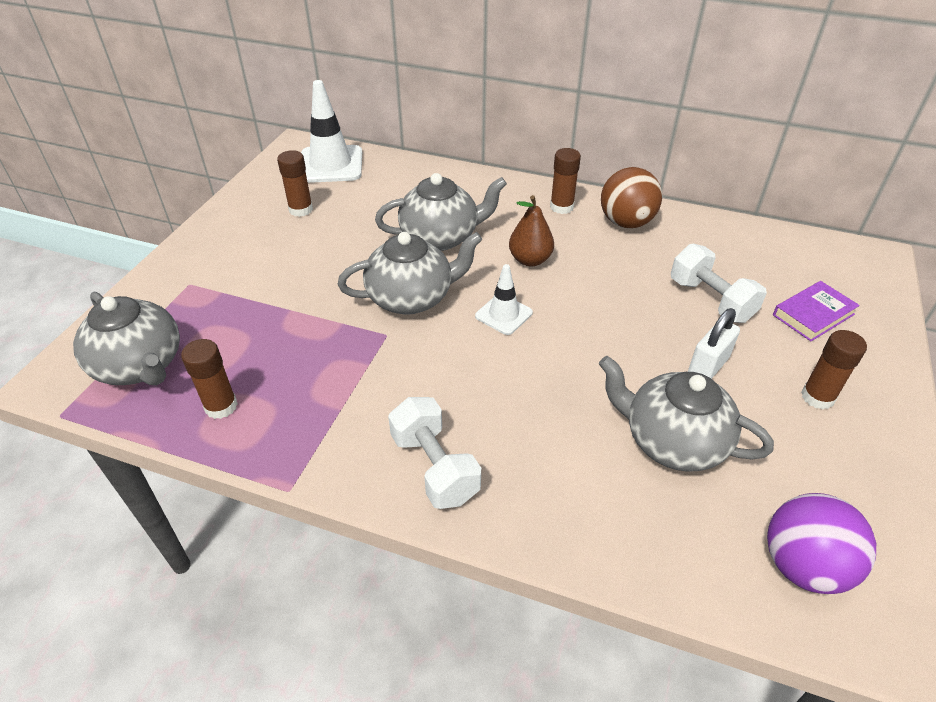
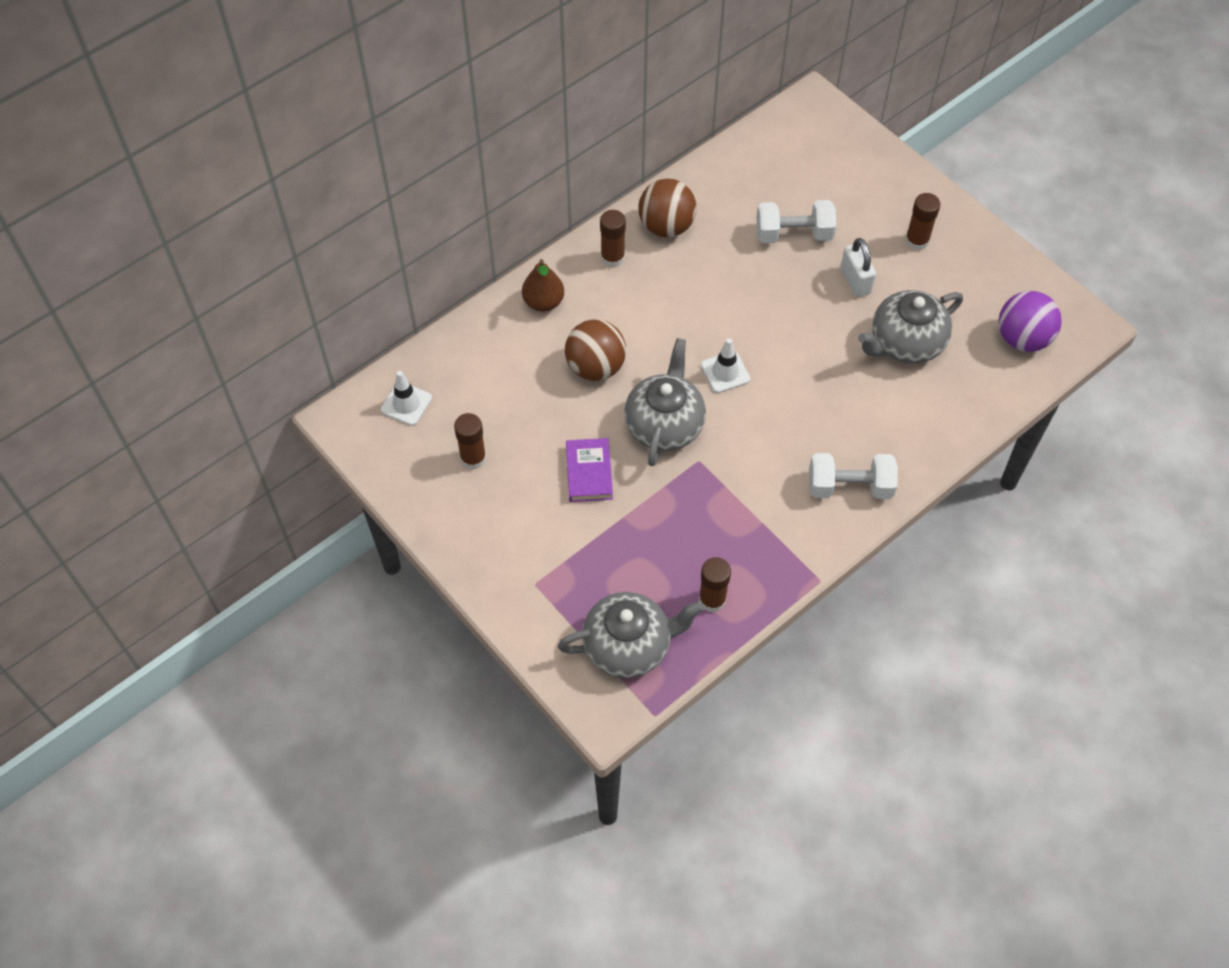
camera: 60 degrees left, 15 degrees up
white traffic cone [301,80,362,183] -> white traffic cone [381,371,432,426], size x0.56
grey teapot [375,173,507,251] -> brown ball [565,319,626,381]
brown pear [509,195,554,266] -> brown pear moved to [522,259,564,312]
purple book [773,281,860,341] -> purple book moved to [566,438,613,502]

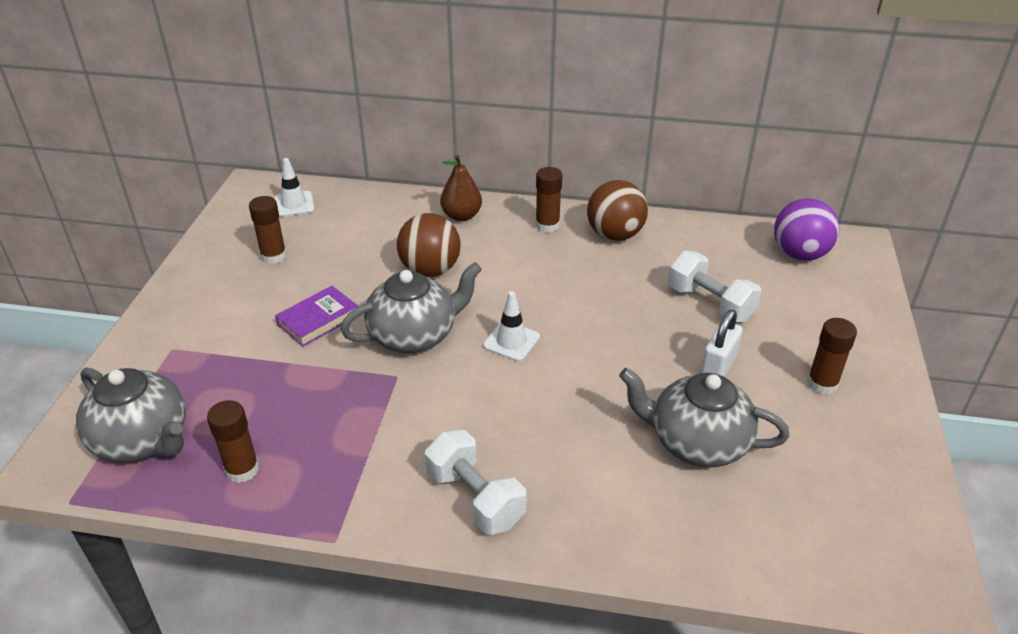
camera: 50 degrees right, 20 degrees down
purple ball [999,291,1062,352] -> purple ball moved to [774,198,840,261]

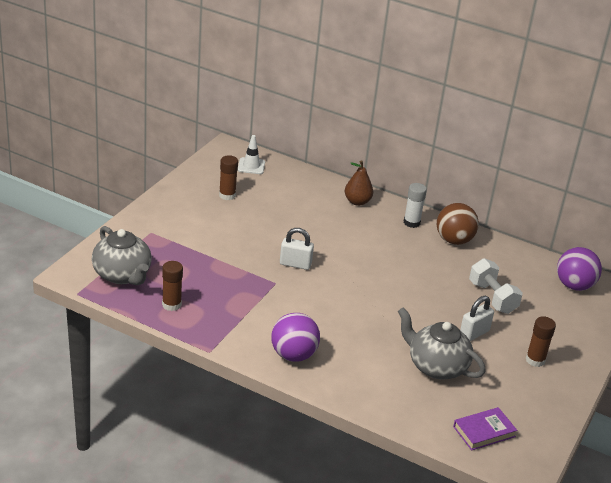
camera: 15 degrees right, 5 degrees down
purple book [275,286,358,347] -> purple book moved to [453,407,517,451]
grey teapot [341,262,482,353] -> white padlock [280,228,314,270]
brown ball [397,213,461,277] -> none
white dumbbell [425,430,526,535] -> purple ball [271,313,320,362]
white traffic cone [483,291,540,361] -> none
brown glue stick [535,167,562,233] -> white glue stick [404,183,427,228]

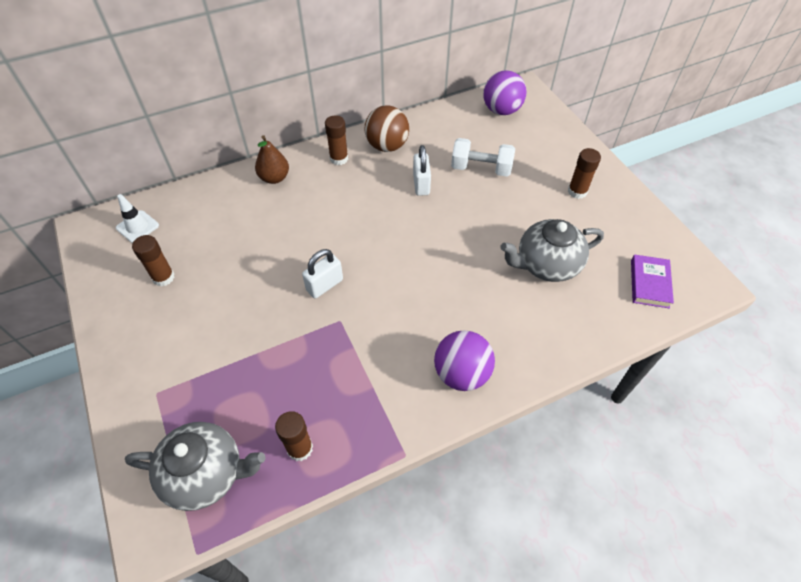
camera: 50 degrees left, 20 degrees up
white glue stick [404,183,427,228] -> brown glue stick [325,115,348,165]
white padlock [460,296,494,341] -> white padlock moved to [413,145,431,196]

